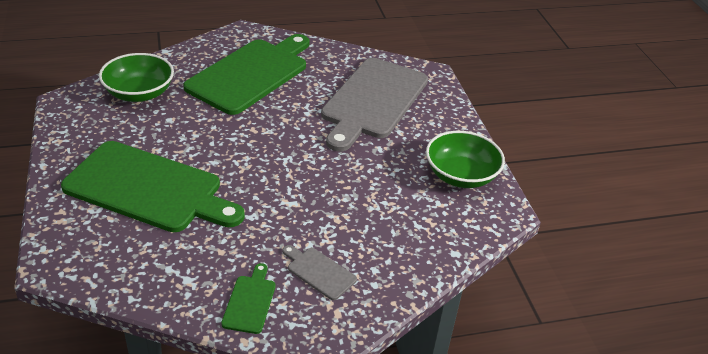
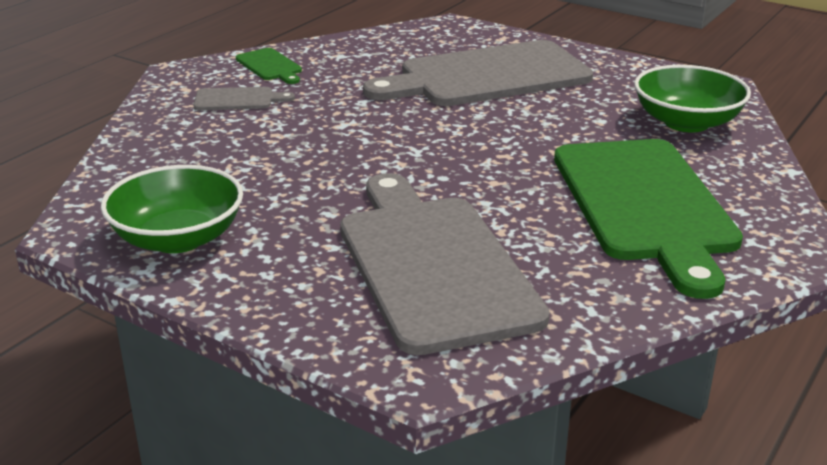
camera: 140 degrees right, 10 degrees down
green cutting board [61,141,245,232] -> grey cutting board [363,40,593,106]

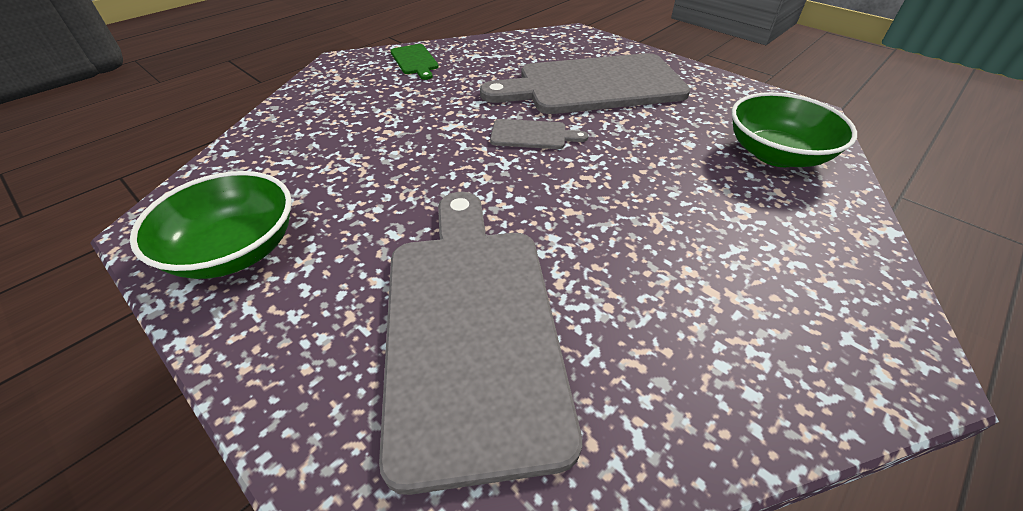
camera: 10 degrees right, 15 degrees up
grey cutting board [194,87,295,110] -> grey cutting board moved to [490,119,588,149]
green cutting board [554,139,743,299] -> none

